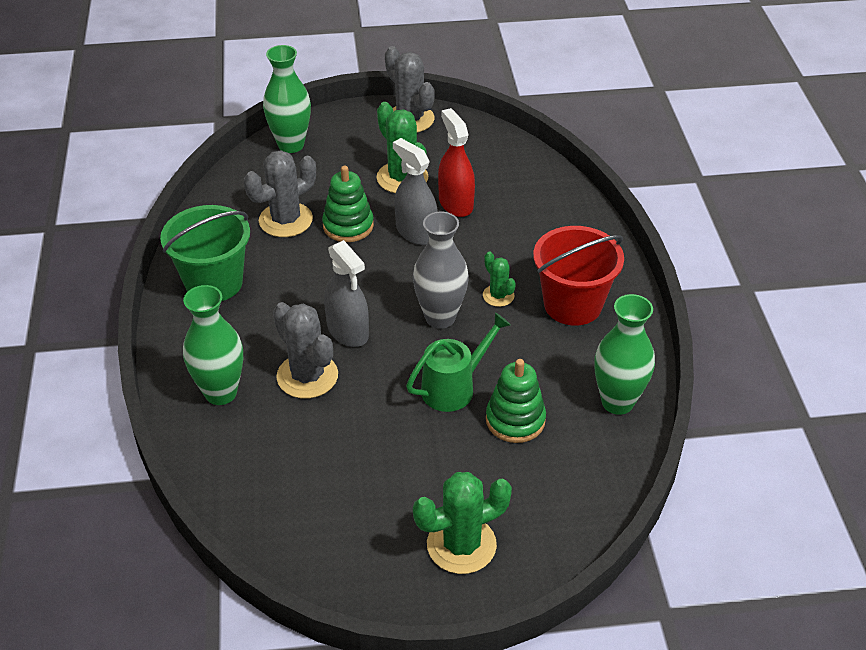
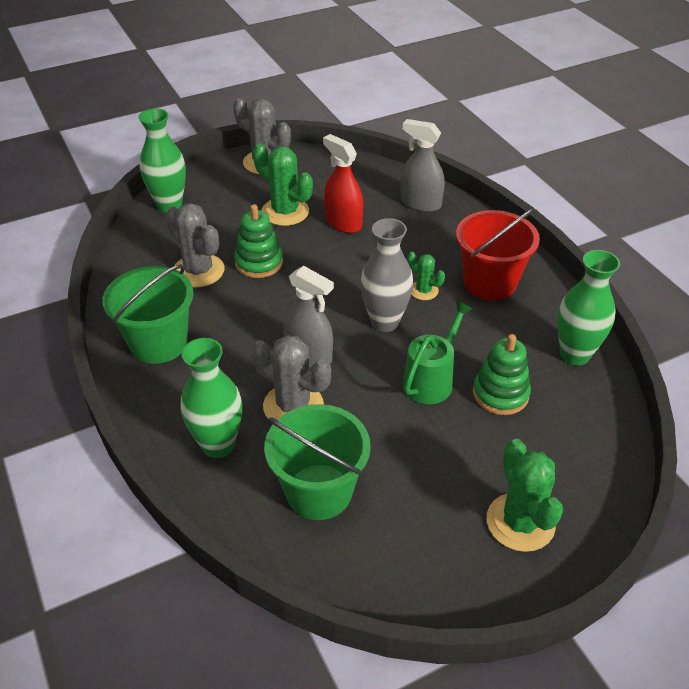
camera: 20 degrees left, 0 degrees up
grey cactus [244,150,316,237] -> grey cactus turned 75 degrees counterclockwise [165,203,224,288]
grey spray bottle [393,138,438,245] -> grey spray bottle moved to [401,119,445,212]
green cactus [413,472,512,574] -> green cactus turned 60 degrees counterclockwise [487,439,563,552]
none -> green bucket [264,404,371,520]

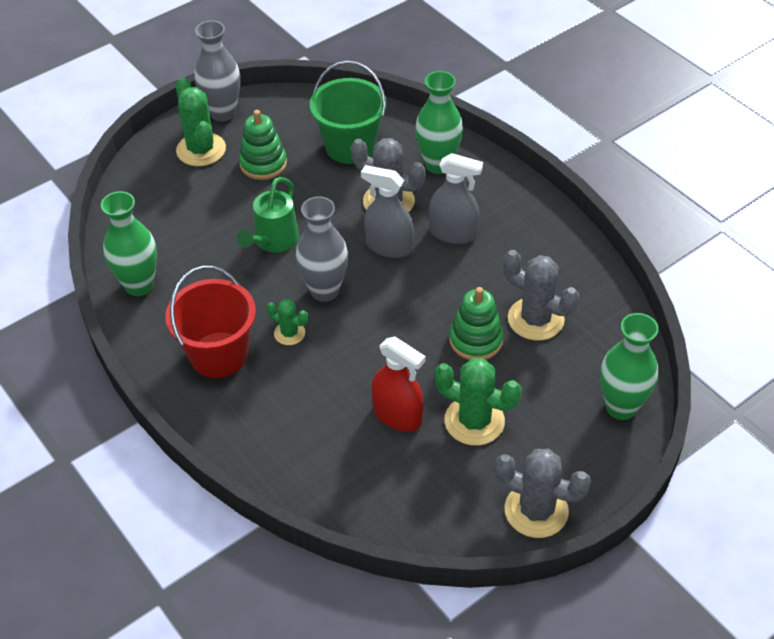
camera: 170 degrees right, 5 degrees up
green bucket [103,264,194,364] -> none
grey spray bottle [401,119,445,212] -> grey spray bottle moved to [429,153,483,244]
green stacking toy [473,334,531,415] -> green stacking toy moved to [239,110,287,180]
none -> grey vase [194,21,241,122]

